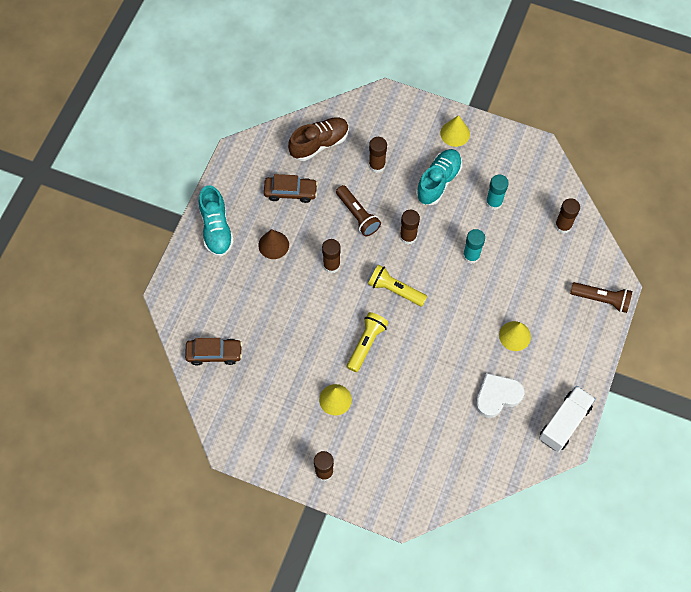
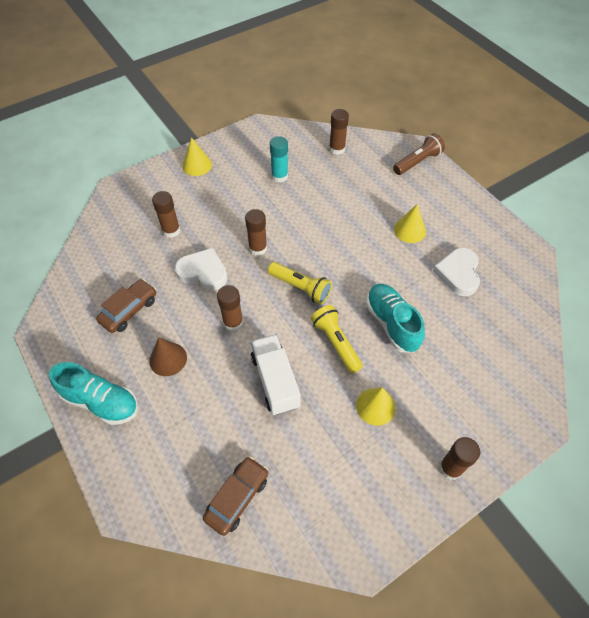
camera: 55 degrees left, 10 degrees down
brown shoe [288,117,349,161] -> none
brown flashlight [336,185,381,236] -> white heart [175,248,228,291]
yellow flashlight [368,265,427,306] -> yellow flashlight turned 120 degrees counterclockwise [268,262,332,304]
turquoise shoe [416,149,462,205] -> turquoise shoe moved to [366,283,425,352]
turquoise glue stick [463,229,485,264] -> none
white truck [539,386,596,452] -> white truck moved to [251,334,301,415]

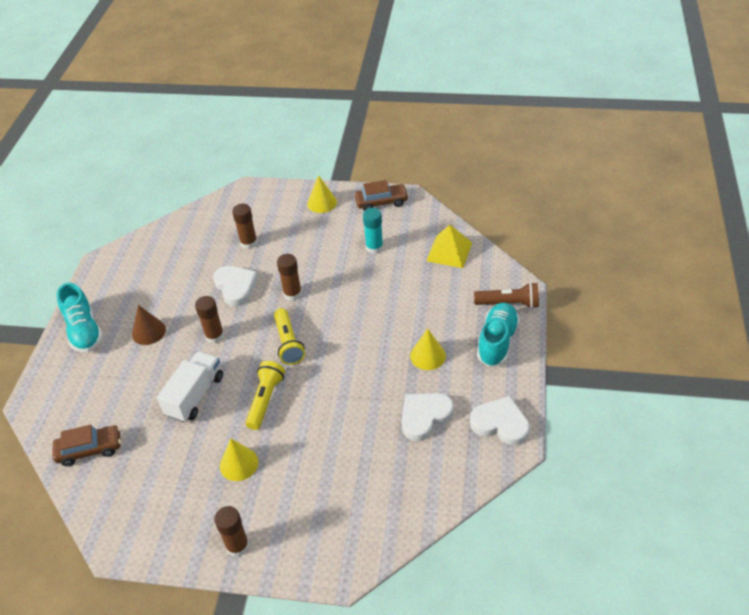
camera: 45 degrees right, 10 degrees down
brown car [96,279,156,333] -> brown car moved to [355,180,409,211]
brown glue stick [329,109,349,155] -> yellow pyramid [426,225,472,268]
turquoise shoe [366,283,425,352] -> turquoise shoe moved to [477,303,520,367]
none -> white heart [470,396,530,445]

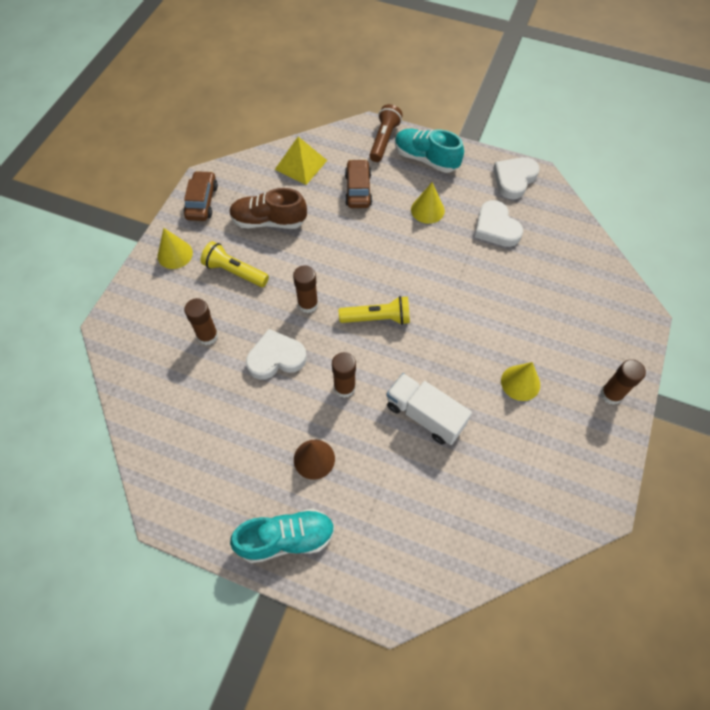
camera: 80 degrees left, 15 degrees up
brown car [53,425,121,466] -> brown car moved to [345,159,372,208]
yellow flashlight [246,361,285,430] -> yellow flashlight moved to [201,241,269,287]
turquoise glue stick [363,208,383,254] -> brown shoe [229,188,307,229]

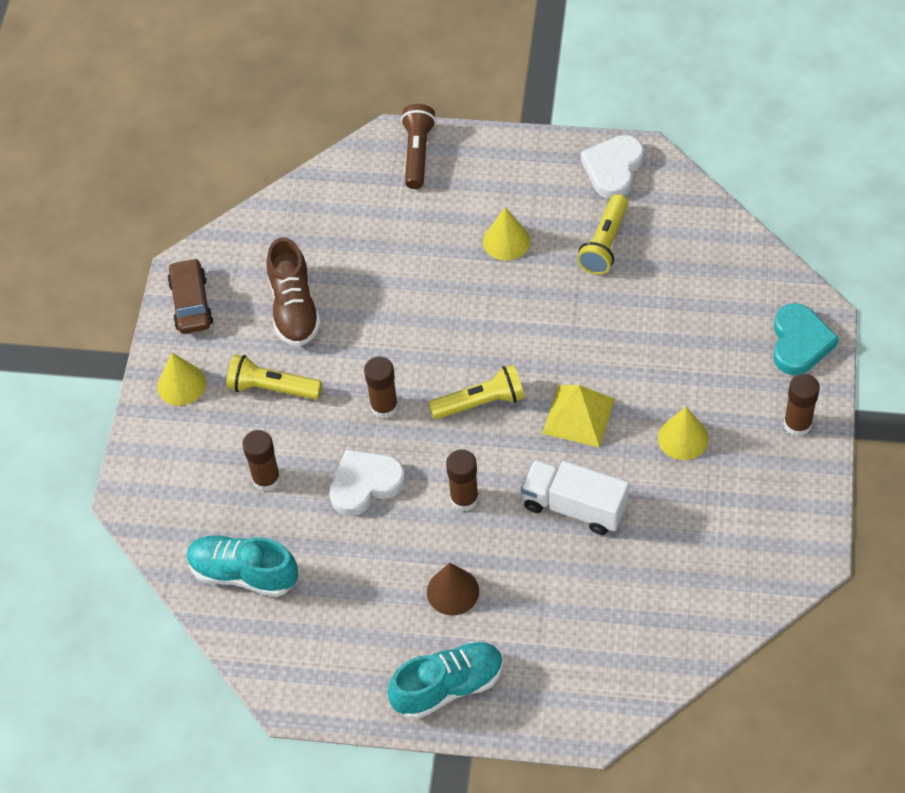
camera: 10 degrees left, 5 degrees down
brown shoe [229,188,307,229] -> brown shoe turned 90 degrees counterclockwise [266,237,321,347]
yellow pyramid [275,137,327,185] -> yellow pyramid moved to [542,385,615,448]
brown car [345,159,372,208] -> none
turquoise shoe [395,129,464,173] -> turquoise shoe moved to [187,535,298,597]
white heart [475,200,523,247] -> yellow flashlight [577,194,628,275]
none -> turquoise heart [773,303,839,375]

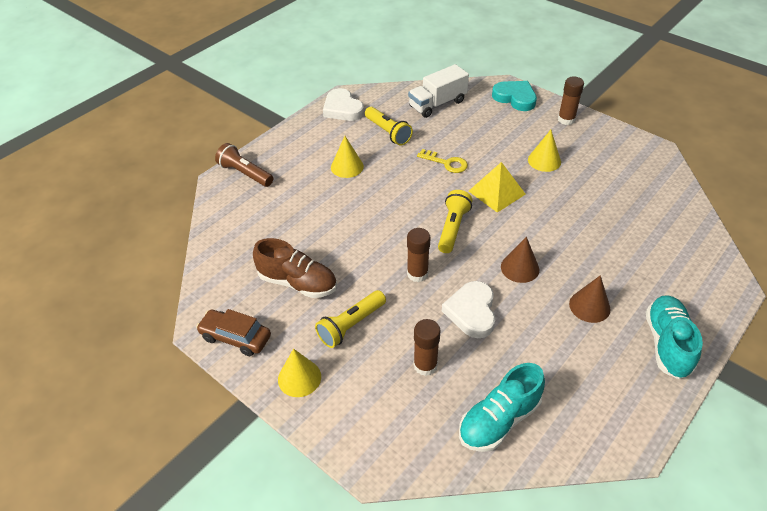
camera: 60 degrees left, 10 degrees down
brown glue stick [446,449,479,511] -> brown cone [501,237,539,283]
white truck [521,460,629,535] -> white truck moved to [408,64,469,118]
none -> yellow key [417,149,468,173]

